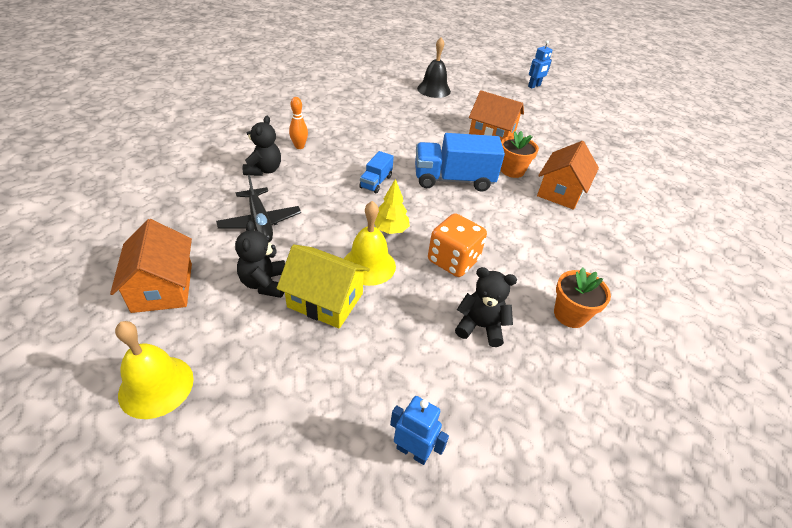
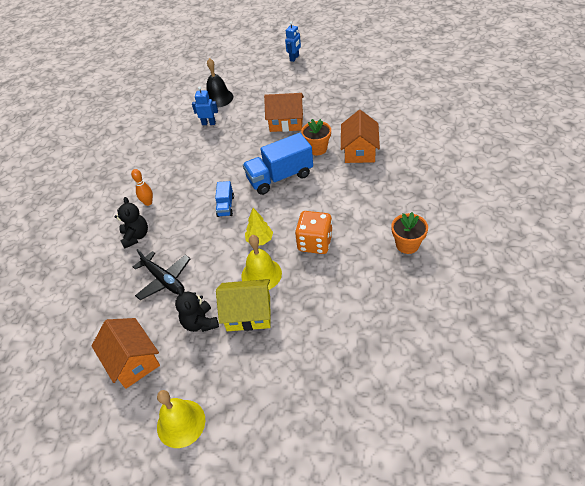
camera: 15 degrees left, 5 degrees up
blue robot [390,396,449,465] -> blue robot moved to [192,86,218,125]
black teddy bear [455,267,517,347] -> none

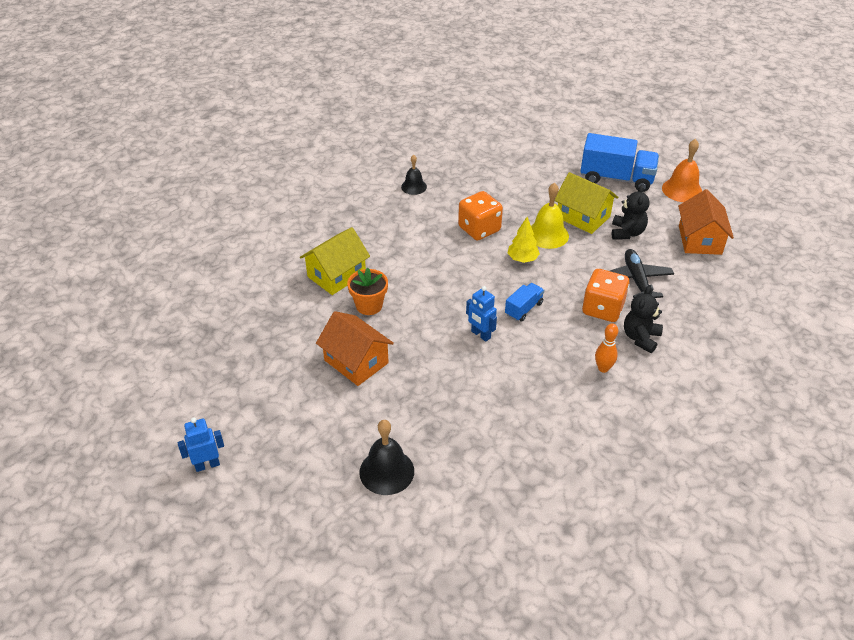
camera: 145 degrees left, 5 degrees down
yellow bell [157,390,205,448] -> orange bell [662,139,702,202]
blue robot [192,86,218,125] -> blue robot moved to [466,286,497,342]
blue truck [243,133,313,195] -> blue truck moved to [580,133,659,192]
orange house [341,110,380,163] -> yellow house [300,227,370,295]
orange flower pot [391,212,428,254] -> black bell [401,155,427,195]
none -> orange dice [582,269,630,322]

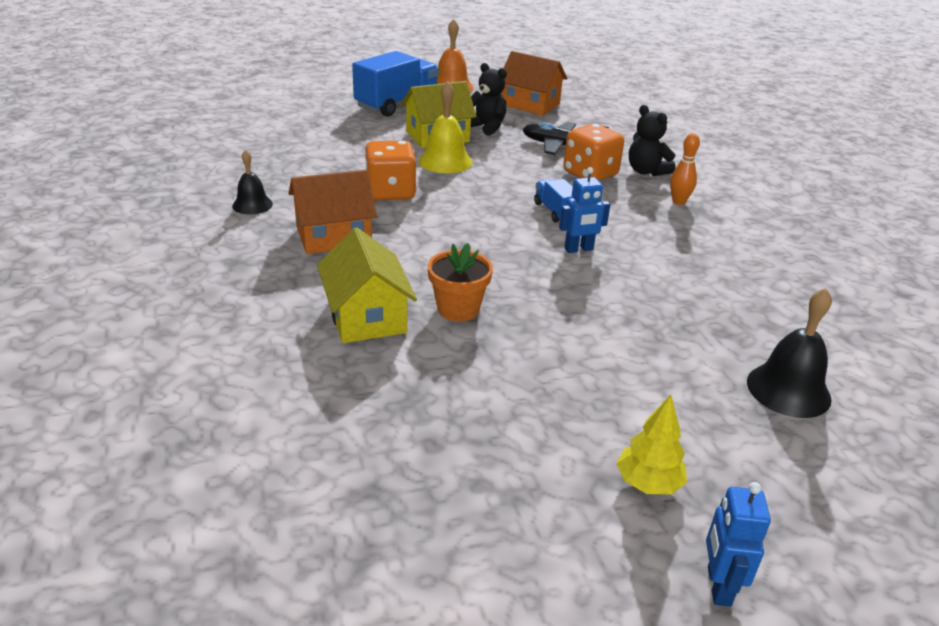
camera: 65 degrees left, 10 degrees down
orange house [316,311,394,386] -> orange house moved to [288,169,377,254]
yellow tree [508,217,540,263] -> yellow tree moved to [616,395,687,494]

